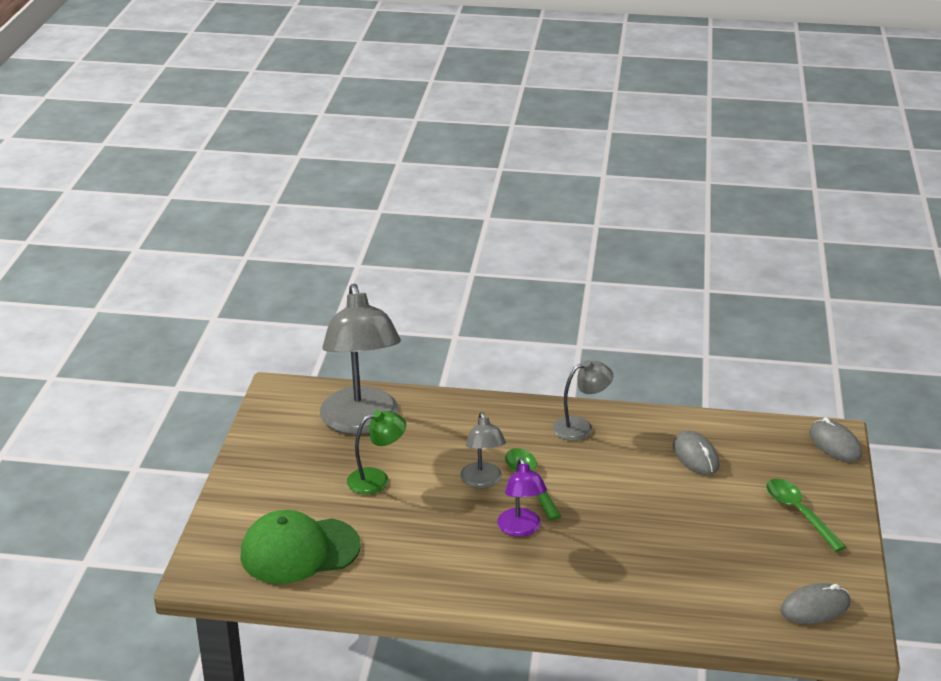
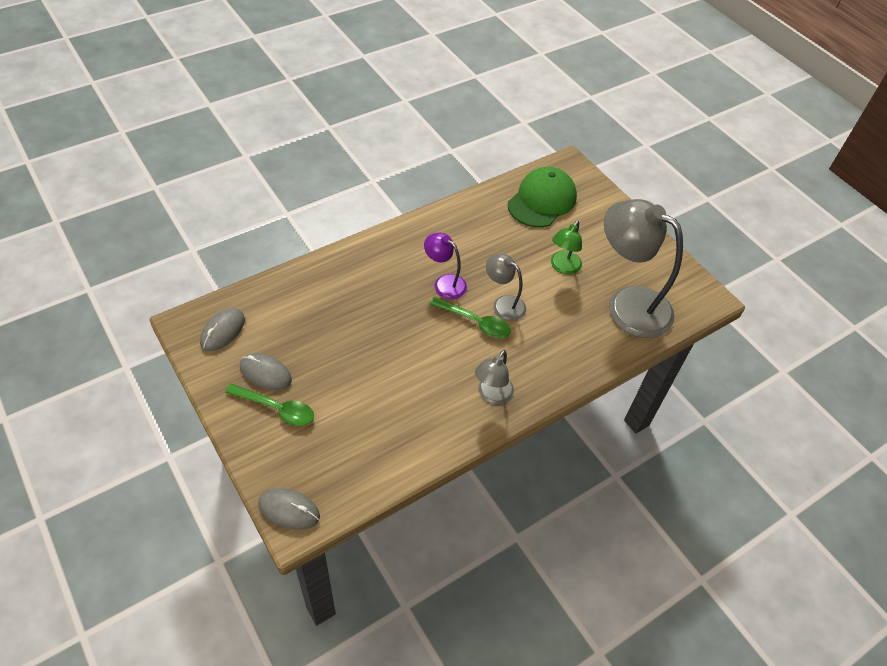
camera: 135 degrees right, 20 degrees up
grey mouse [673,431,719,475] -> grey mouse moved to [240,353,292,390]

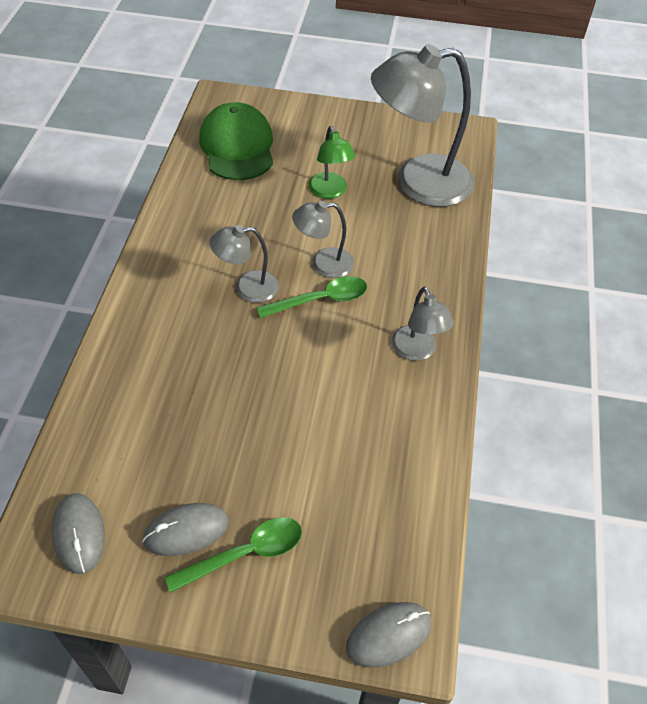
camera: 45 degrees left, 0 degrees up
purple lamp [424,233,467,299] -> grey lamp [210,225,279,303]

